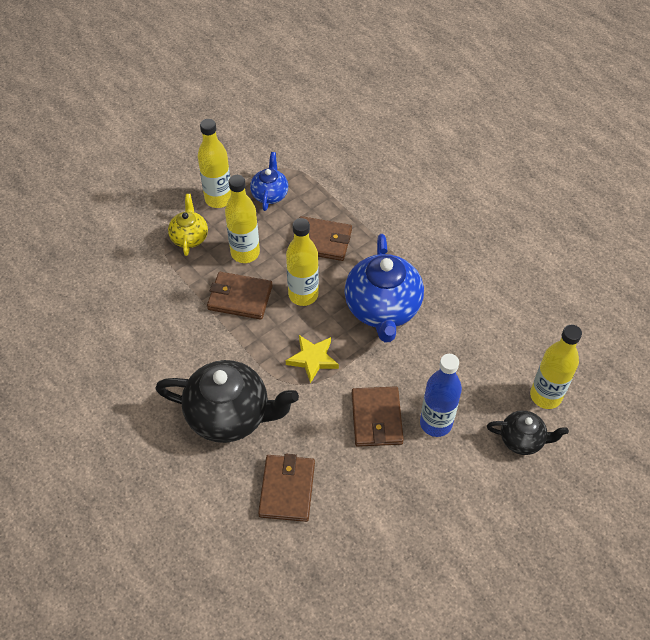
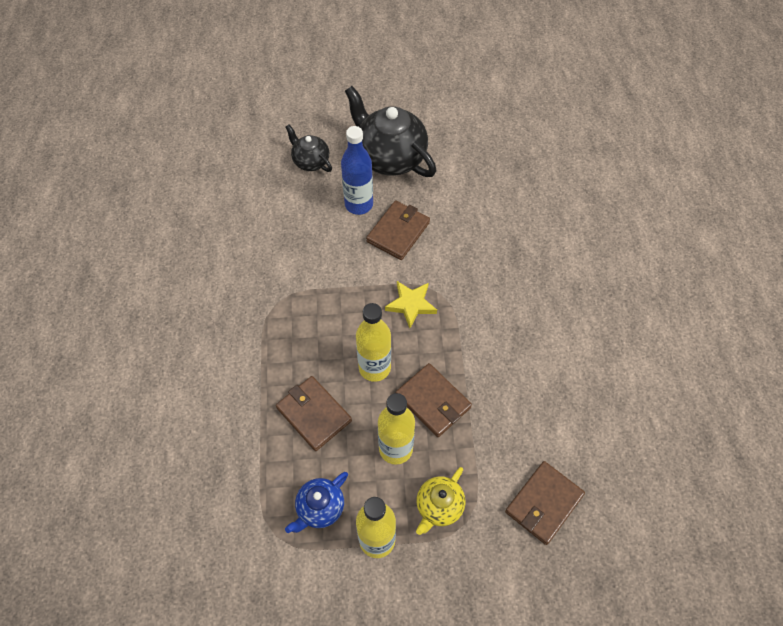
camera: 145 degrees left, 5 degrees up
black teapot [155,360,299,443] -> black teapot moved to [345,86,436,177]
brown wallet [258,454,315,522] -> brown wallet moved to [505,461,585,545]
blue teapot [344,234,424,342] -> none
yellow bottle [530,325,582,409] -> none

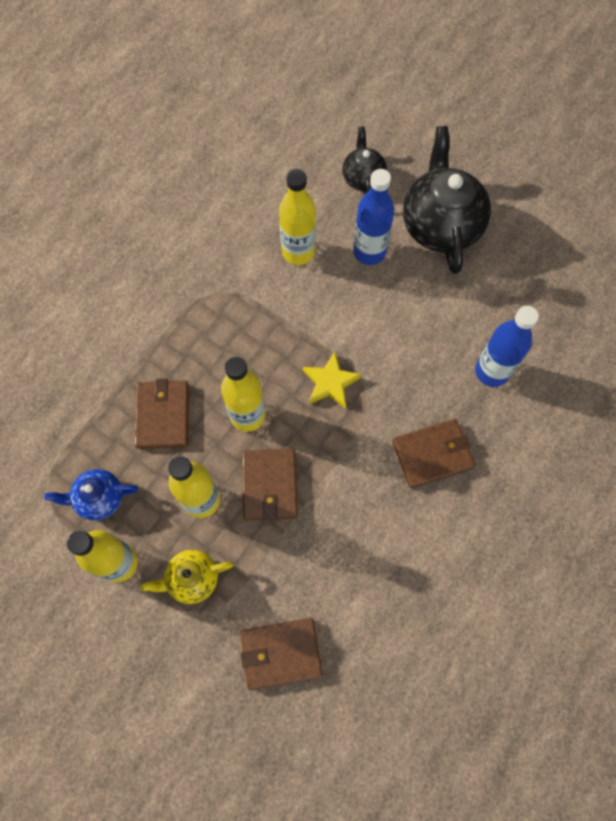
camera: 40 degrees right, 10 degrees up
brown wallet [366,201,430,260] -> brown wallet moved to [392,419,475,488]
none -> yellow bottle [279,169,316,265]
none -> blue bottle [475,306,539,387]

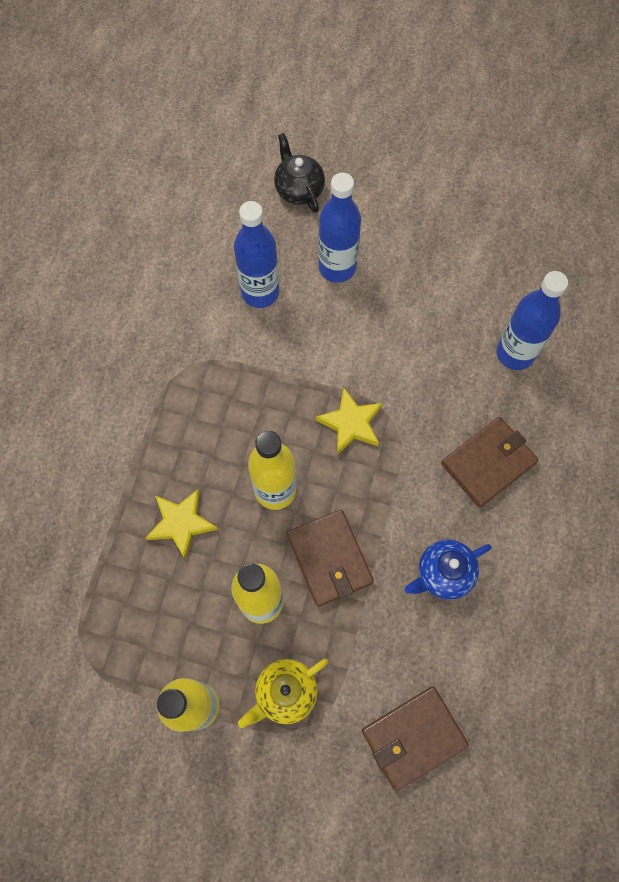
camera: 20 degrees left, 0 degrees up
blue teapot [44,469,138,521] -> blue teapot moved to [405,539,492,600]
brown wallet [134,379,189,449] -> yellow star [145,489,218,560]
yellow bottle [279,169,316,265] -> blue bottle [234,201,279,308]
black teapot [403,126,491,274] -> none

